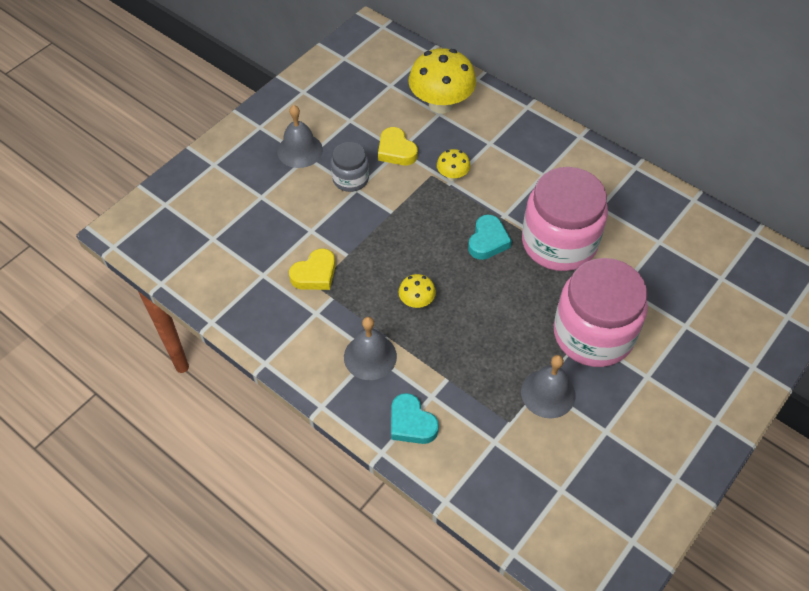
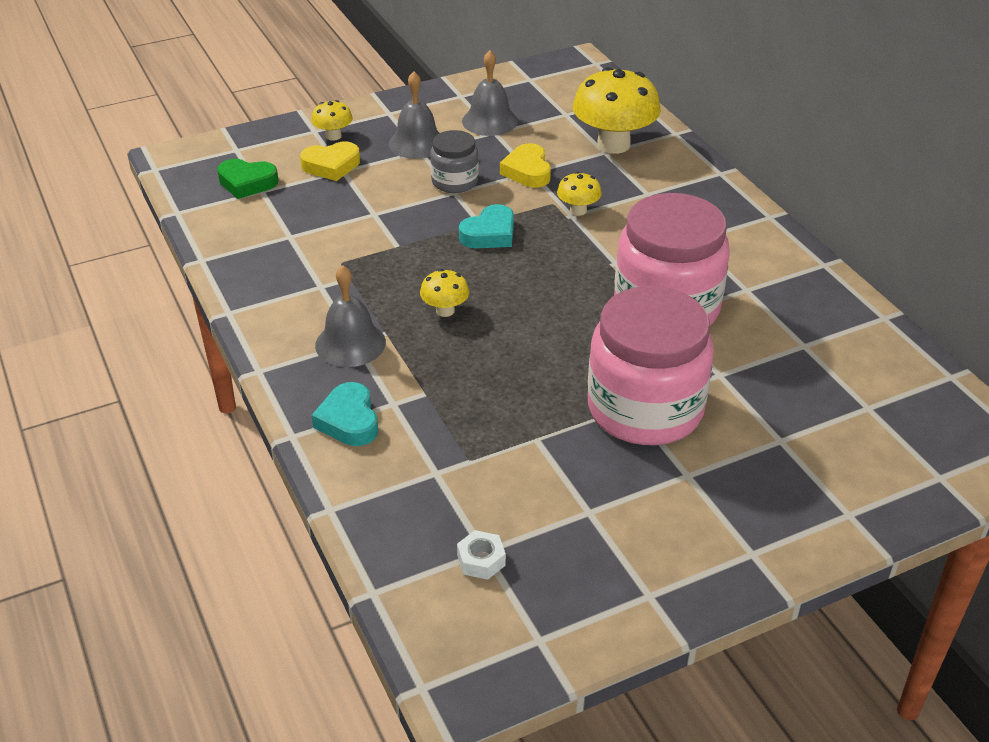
camera: 25 degrees right, 15 degrees down
yellow heart [289,248,336,290] -> yellow heart moved to [300,142,360,181]
turquoise heart [468,215,512,260] -> turquoise heart moved to [459,204,514,248]
grey bell [521,355,575,418] -> grey bell moved to [462,50,518,136]
none -> green heart [217,159,279,199]
none -> yellow mushroom [311,100,353,141]
none -> white nut [457,530,506,580]

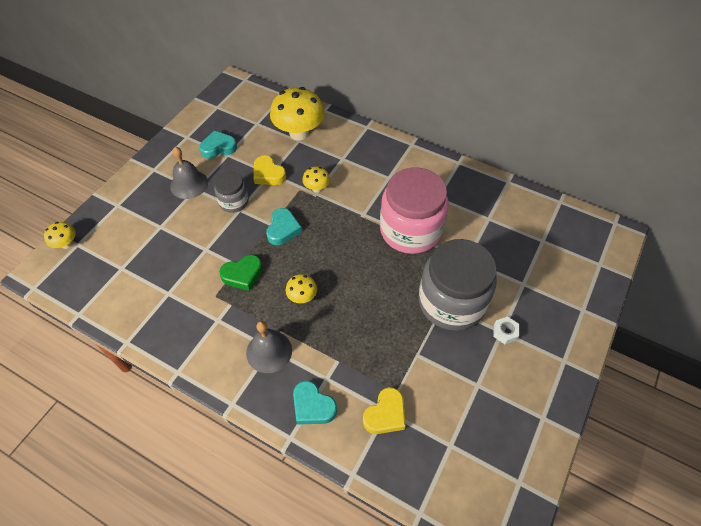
camera: 35 degrees left, 15 degrees up
green heart [217,159,279,199] -> green heart moved to [219,255,263,291]
yellow heart [300,142,360,181] -> yellow heart moved to [363,387,406,434]
yellow mushroom [311,100,353,141] -> yellow mushroom moved to [44,222,76,249]
white nut [457,530,506,580] -> white nut moved to [493,316,519,344]
grey bell [462,50,518,136] -> turquoise heart [199,130,237,159]
pink jar [588,286,714,445] -> grey jar [419,239,497,331]

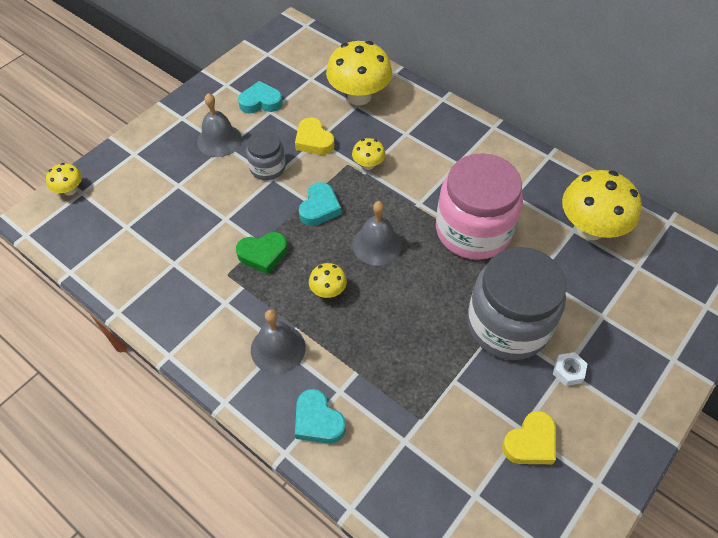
camera: 10 degrees right, 0 degrees up
yellow heart [363,387,406,434] -> yellow heart moved to [502,411,556,464]
none -> grey bell [352,201,402,266]
none -> yellow mushroom [562,170,642,240]

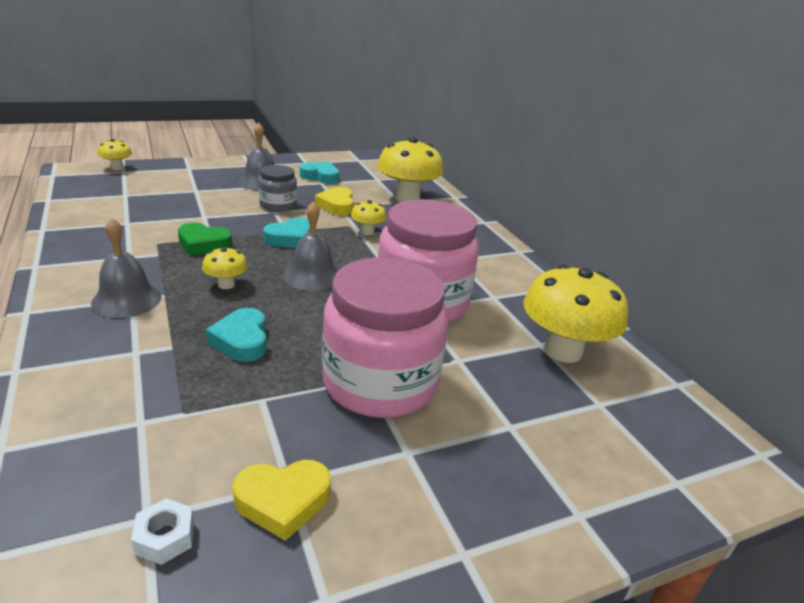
camera: 25 degrees right, 25 degrees down
turquoise heart [295,389,346,444] -> turquoise heart moved to [206,308,267,362]
grey jar [467,247,566,360] -> pink jar [322,257,448,418]
white nut [553,352,587,386] -> white nut moved to [131,498,194,565]

